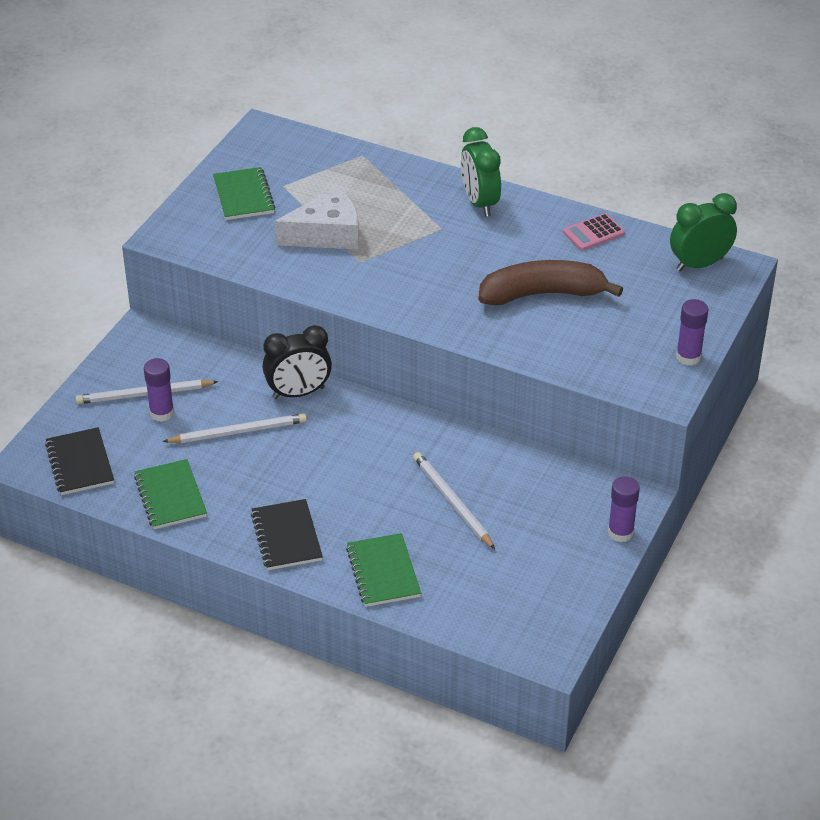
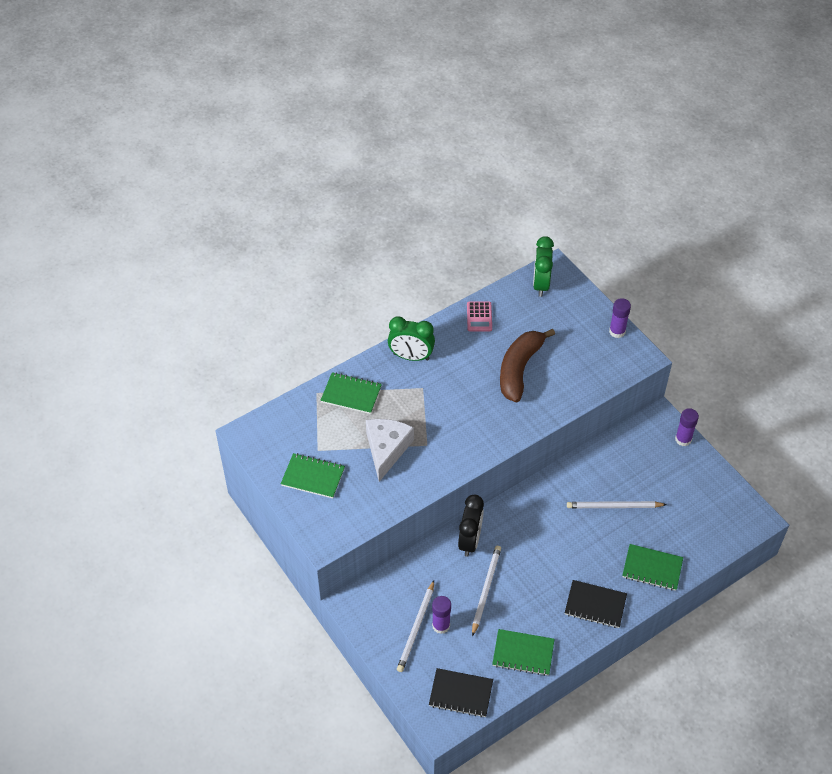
camera: 60 degrees left, 10 degrees up
none -> green notebook [320,372,382,414]

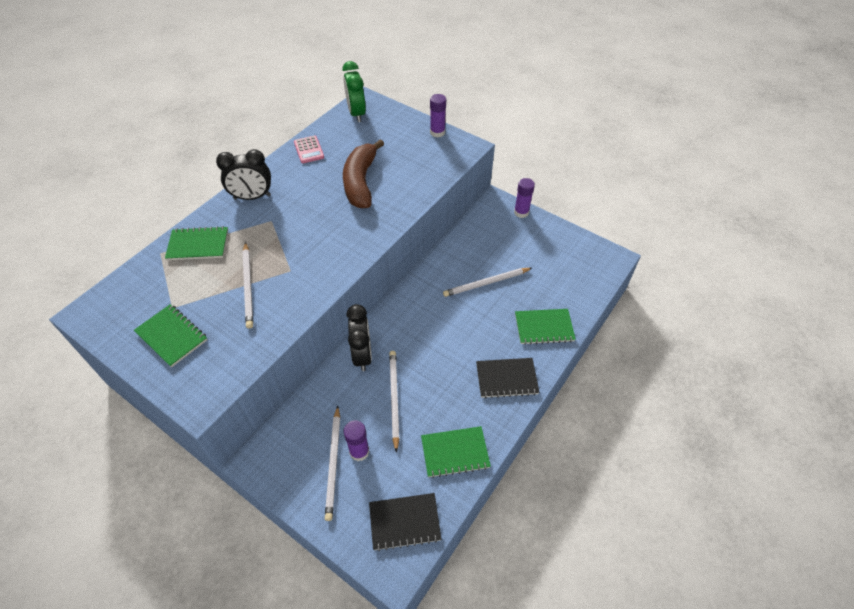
camera: 20 degrees left, 0 degrees up
green notebook [281,453,345,498] -> green notebook turned 45 degrees clockwise [134,304,207,367]
white cheese [366,419,414,482] -> white pencil [243,242,253,328]
green clock [388,316,435,361] -> black clock [216,149,271,200]

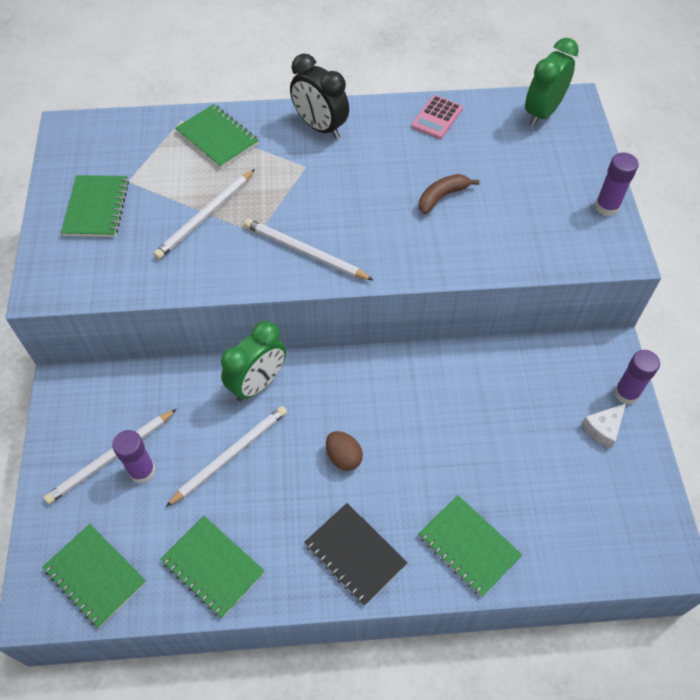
camera: 50 degrees right, 5 degrees up
brown banana [343,139,384,208] -> brown banana [419,174,479,214], size x0.50
black clock [346,304,372,371] -> green clock [221,321,286,401]
black notebook [369,493,442,551] -> green notebook [42,524,146,628]
white pencil [443,268,532,297] -> white pencil moved to [244,219,373,280]
none -> brown egg [326,431,363,471]
none -> white cheese [581,403,626,448]

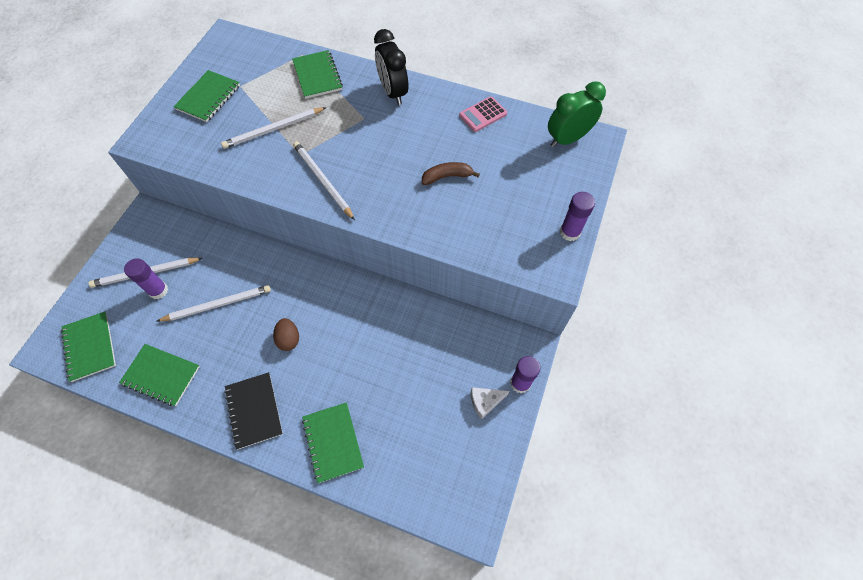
camera: 25 degrees right, 5 degrees up
green notebook [160,516,265,618] -> green notebook turned 45 degrees counterclockwise [119,344,200,406]
green clock [221,321,286,401] -> none

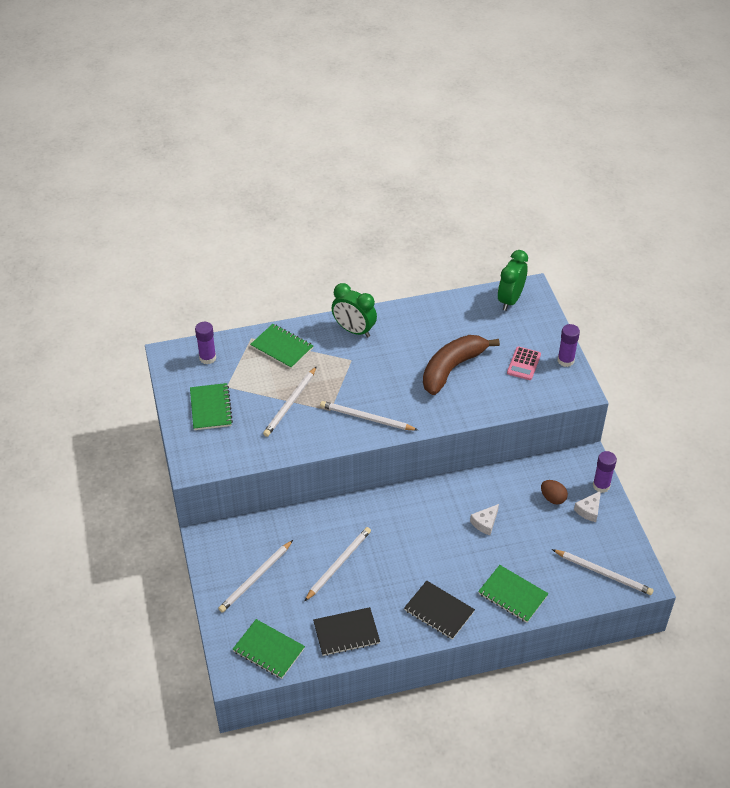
camera: 35 degrees left, 15 degrees down
green notebook [119,344,200,406] -> black notebook [313,607,380,656]
purple glue stick [124,258,168,299] -> purple glue stick moved to [195,322,216,364]
brown egg [273,318,299,351] -> brown egg moved to [541,480,568,505]
black clock [374,29,408,105] -> green clock [331,283,377,337]
brown banana [422,162,480,185] -> brown banana [423,335,500,395], size x1.98
pink calculator [459,96,507,132] -> pink calculator moved to [507,347,541,380]
none -> white cheese [470,504,499,535]
none -> white pencil [552,549,653,595]

